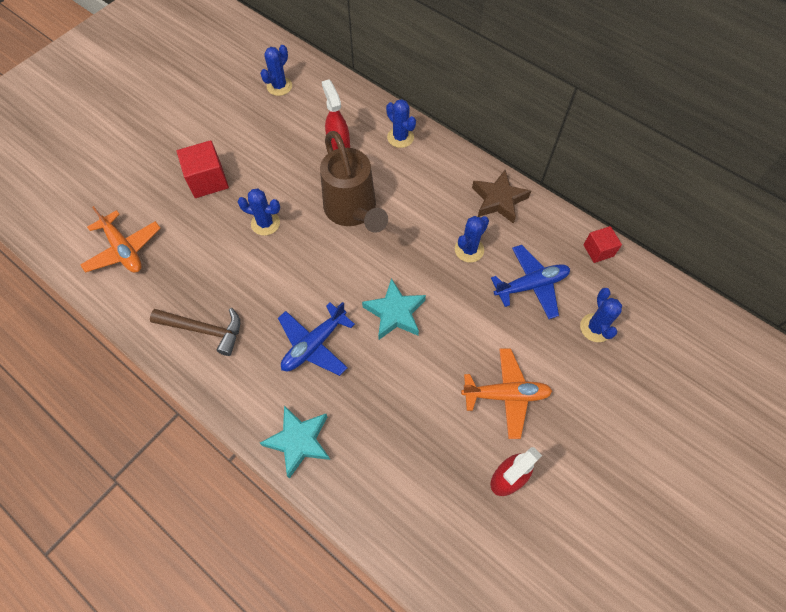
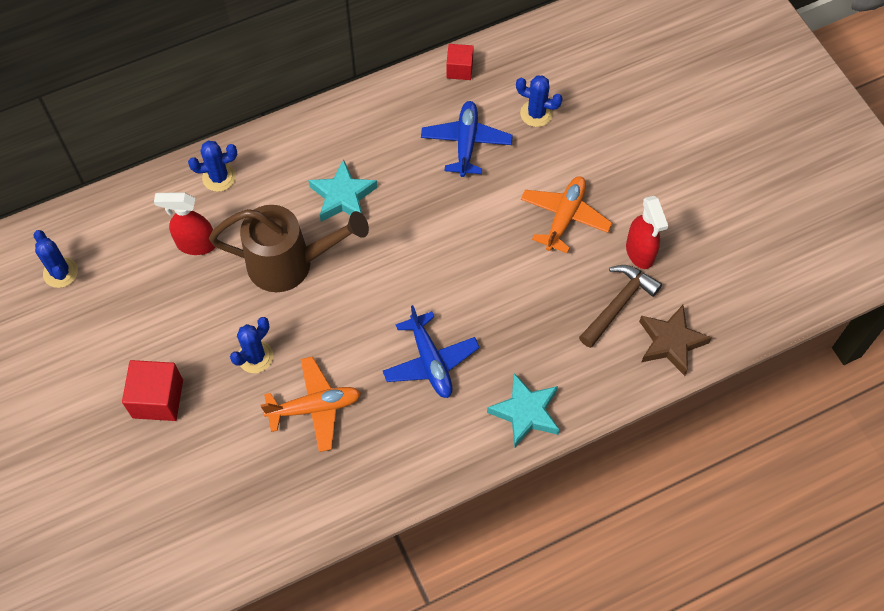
camera: 65 degrees left, 0 degrees up
orange plane [80,206,161,273] -> orange plane moved to [261,357,361,452]
brown hammer [150,308,240,356] -> brown hammer moved to [579,265,662,348]
turquoise star [362,278,426,340] -> turquoise star moved to [308,159,378,222]
blue cactus [455,216,489,263] -> none
brown star [472,170,531,224] -> brown star moved to [639,305,712,376]

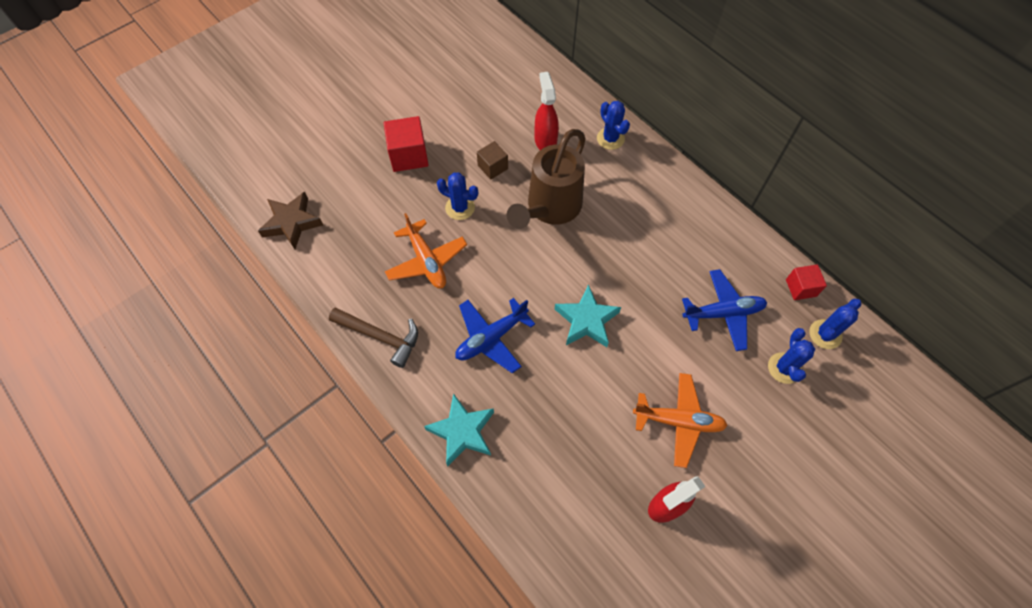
camera: 75 degrees right, 0 degrees up
blue cactus [33,230,78,288] -> blue cactus moved to [809,299,861,349]
brown watering can [209,205,369,292] -> brown watering can turned 45 degrees clockwise [507,129,586,229]
turquoise star [308,159,378,222] -> turquoise star moved to [555,284,621,347]
brown hammer [579,265,662,348] -> brown hammer moved to [329,308,418,368]
brown star [639,305,712,376] -> brown star moved to [258,192,323,249]
none -> brown cube [477,141,508,180]

